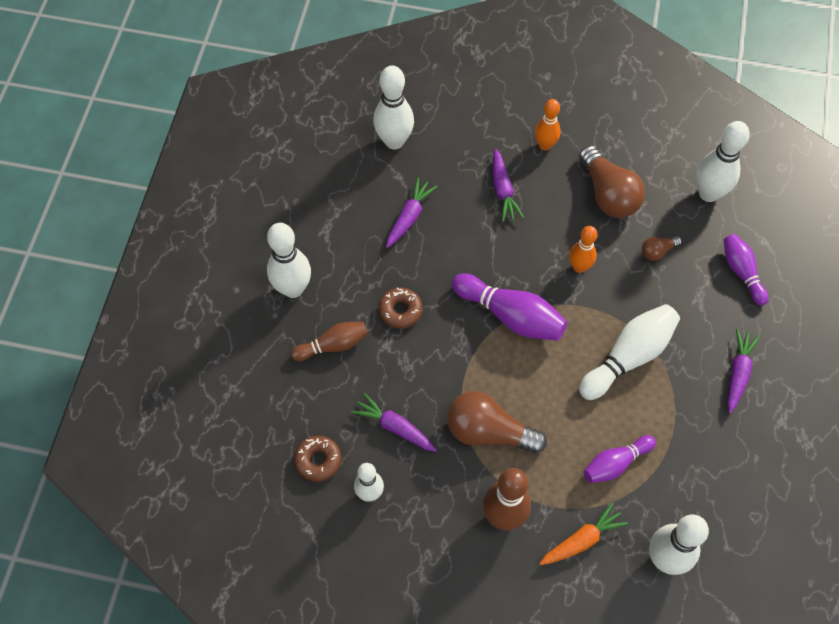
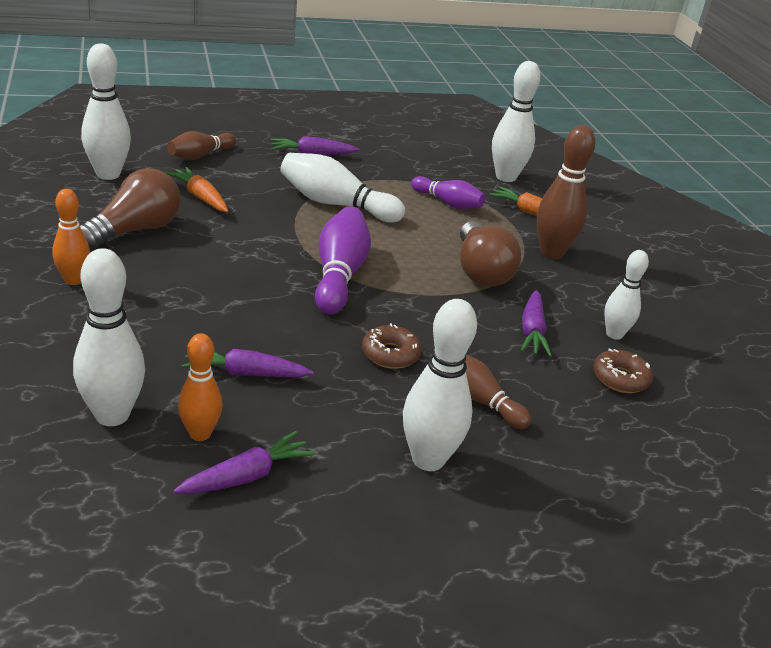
camera: 120 degrees left, 30 degrees down
purple carrot [493,148,524,222] -> purple carrot moved to [174,431,315,494]
orange bowling pin [569,226,597,273] -> orange bowling pin moved to [178,333,222,441]
brown light bulb [642,236,682,261] -> orange carrot [165,167,228,212]
purple bowling pin [724,234,769,305] -> brown bowling pin [167,131,236,160]

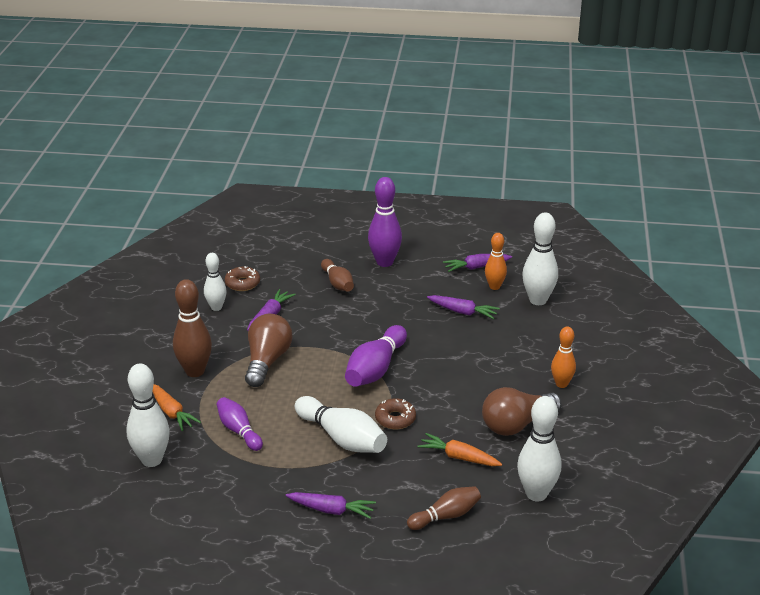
camera: 155 degrees left, 0 degrees up
orange carrot [165,167,228,212] -> orange carrot turned 135 degrees clockwise [418,433,502,466]
brown donut [362,323,422,369] -> brown donut moved to [375,399,416,429]
white bowling pin [403,299,477,471] -> purple bowling pin [368,177,402,267]

